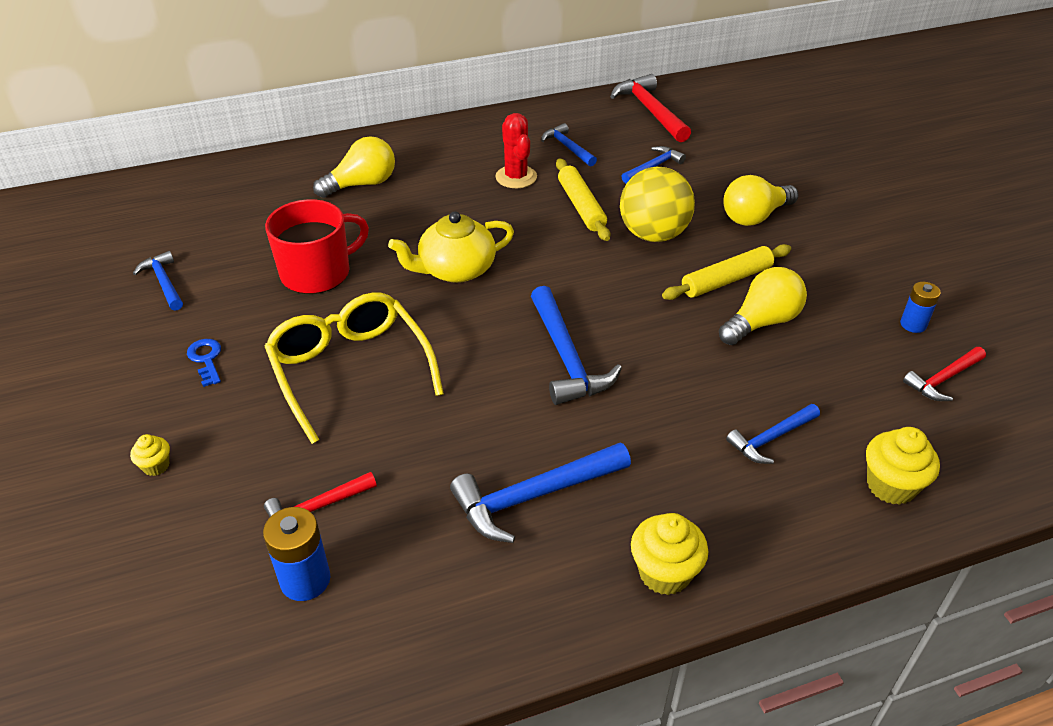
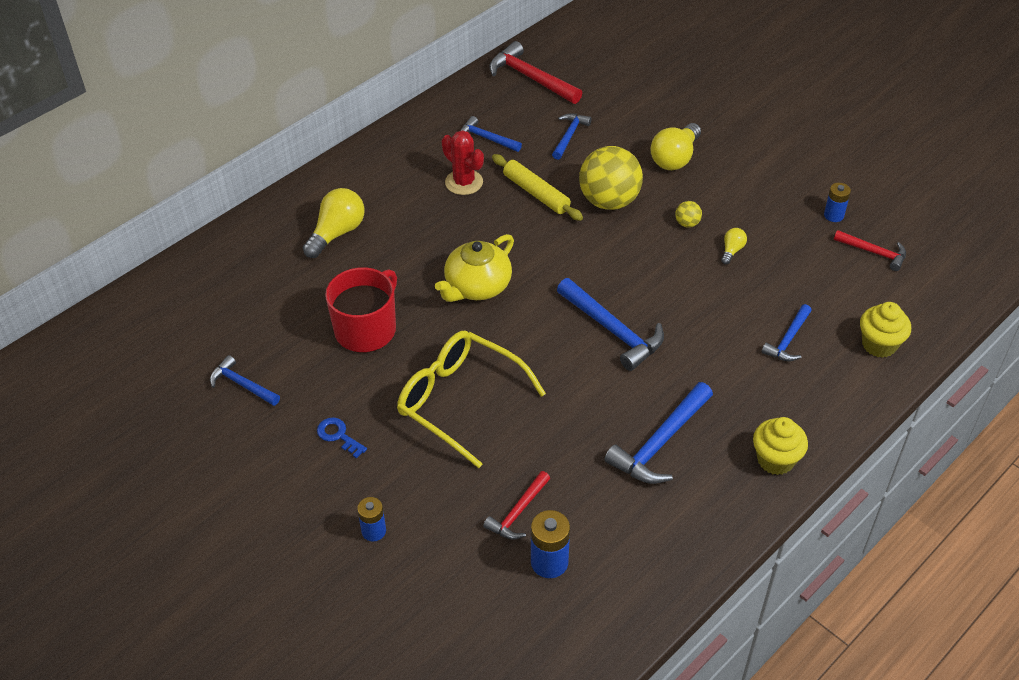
camera: 25 degrees left, 5 degrees up
yellow cupcake [130,434,170,476] -> blue battery [357,497,386,542]
yellow rolling pin [662,244,791,300] -> yellow ball [675,201,702,228]
yellow light bulb [719,267,807,345] -> yellow light bulb [721,228,747,264], size x0.50
red hammer [903,347,986,401] -> red hammer turned 90 degrees counterclockwise [834,230,906,271]

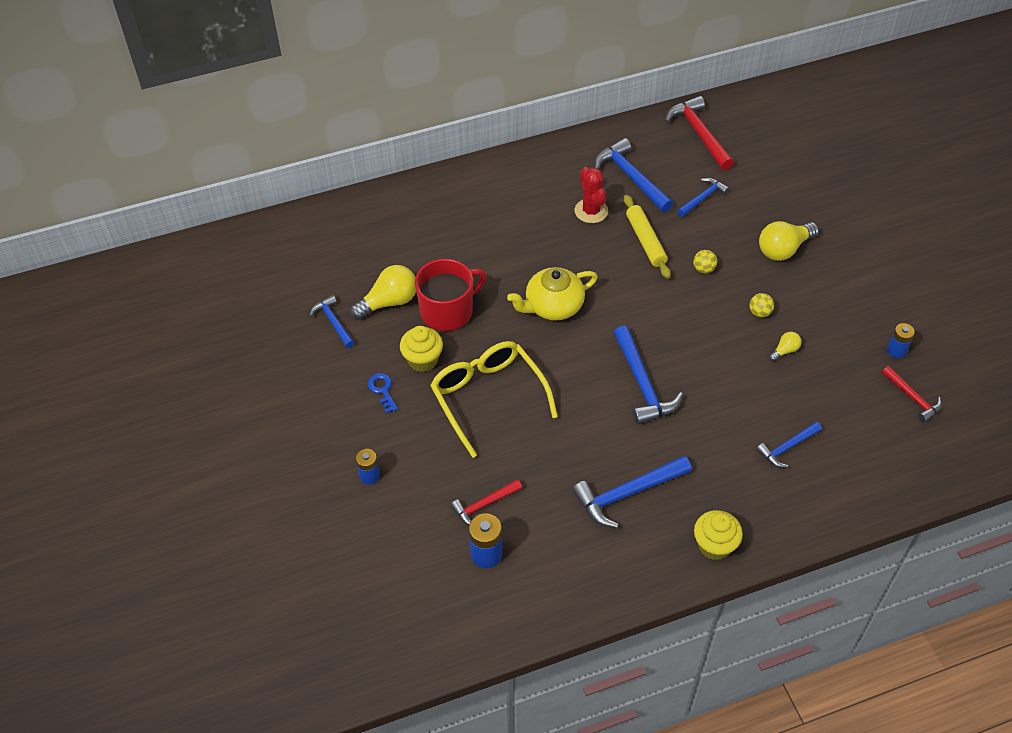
camera: 25 degrees right, 5 degrees up
yellow light bulb [303,188,364,258] -> yellow light bulb moved to [350,265,416,320]
blue hammer [460,116,522,152] -> blue hammer [594,138,673,212], size x1.66
yellow ball [579,146,643,210] -> yellow ball [693,250,717,274], size x0.42
yellow cupcake [860,302,911,358] -> yellow cupcake moved to [400,326,443,372]

